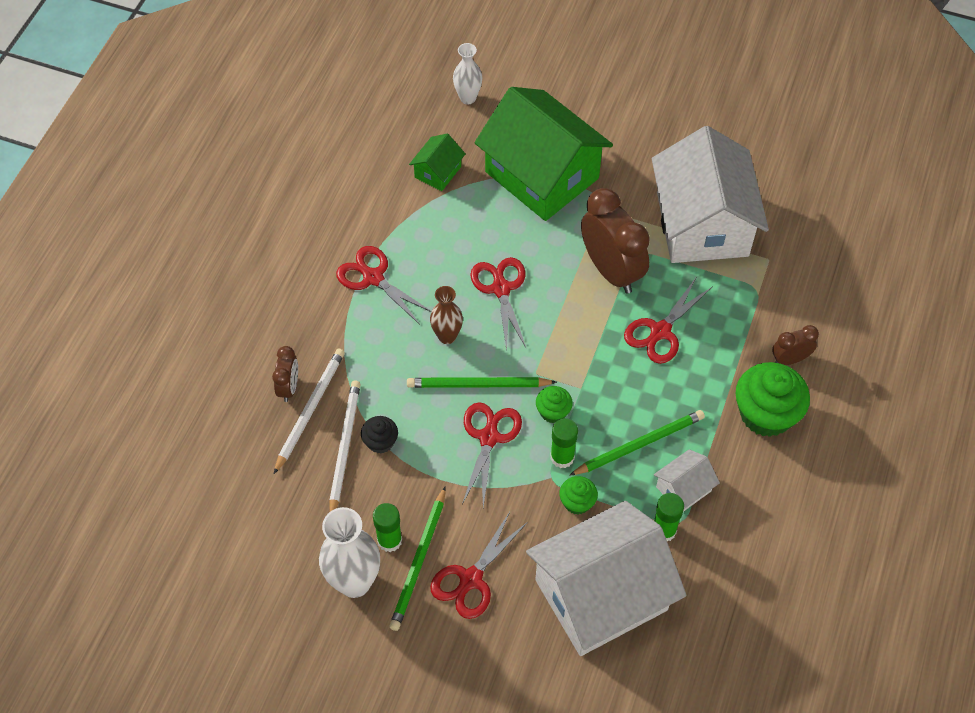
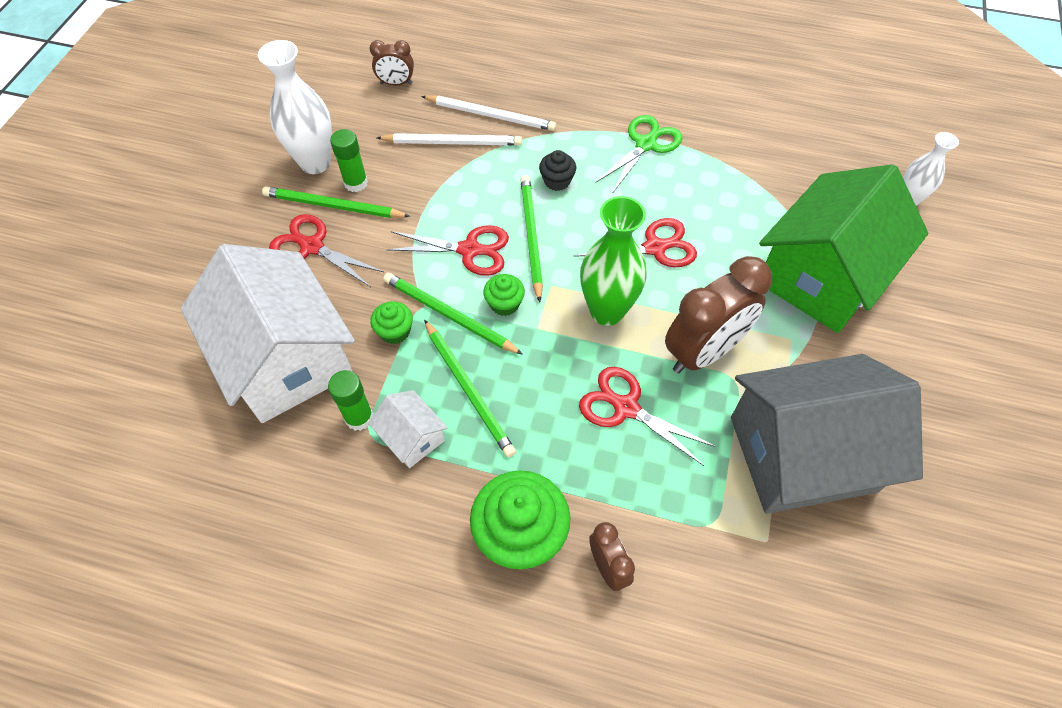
camera: 85 degrees right, 0 degrees up
brown clock [272,346,298,402] -> brown clock moved to [370,40,414,85]
red scissors [336,246,432,325] -> green scissors [595,115,682,194]
black cupcake [361,416,398,454] -> black cupcake moved to [539,150,576,191]
green house [409,134,466,191] -> none
brown vase [430,286,463,344] -> none
green glue stick [550,418,578,468] -> green pencil [383,273,523,355]
white house [652,126,769,263] -> grey house [731,354,923,514]
none -> green vase [580,196,647,326]

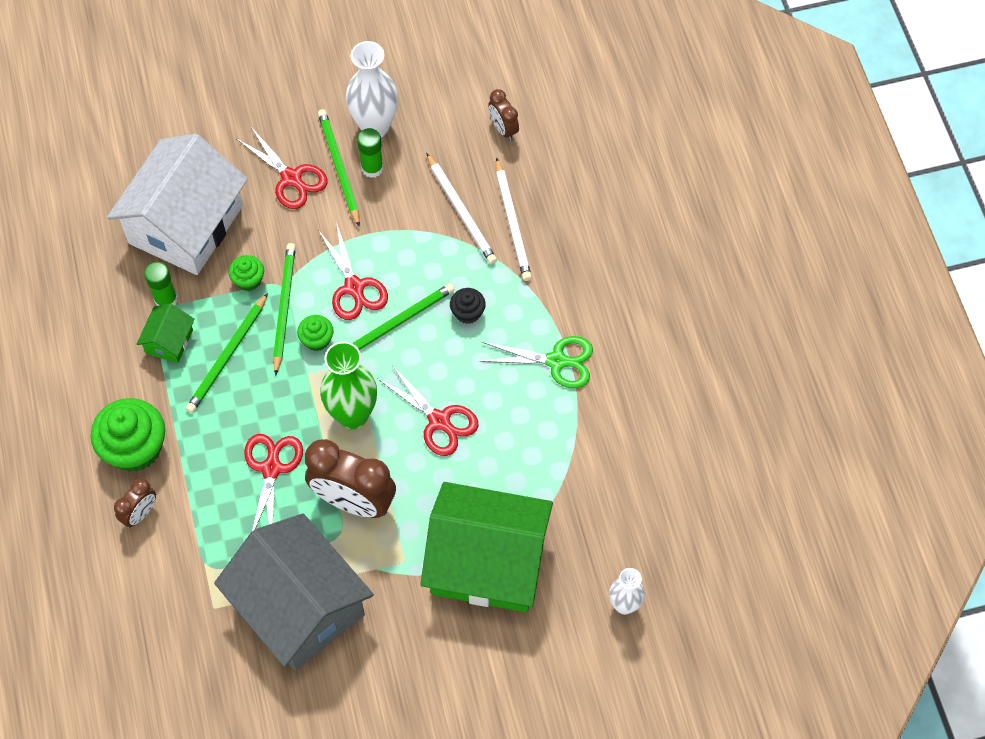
camera: 60 degrees right, 5 degrees up
red scissors [269,214,385,287] -> red scissors turned 135 degrees clockwise [237,127,328,209]
white house [368,390,448,468] -> green house [137,304,195,363]

